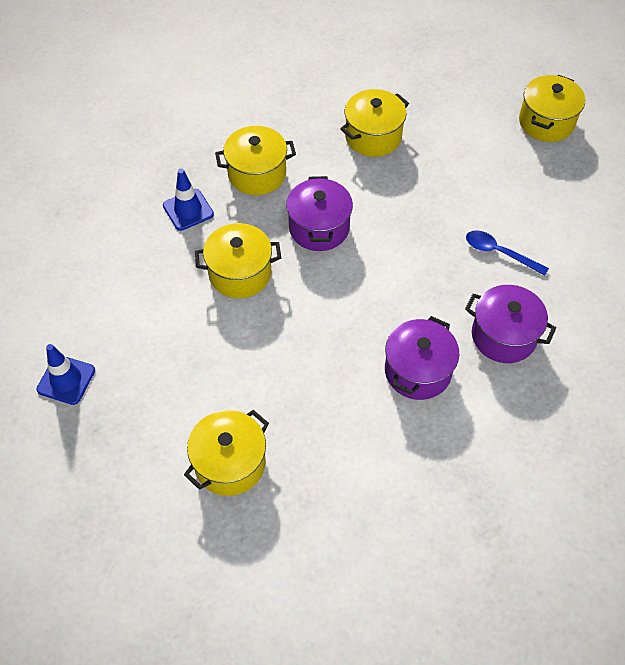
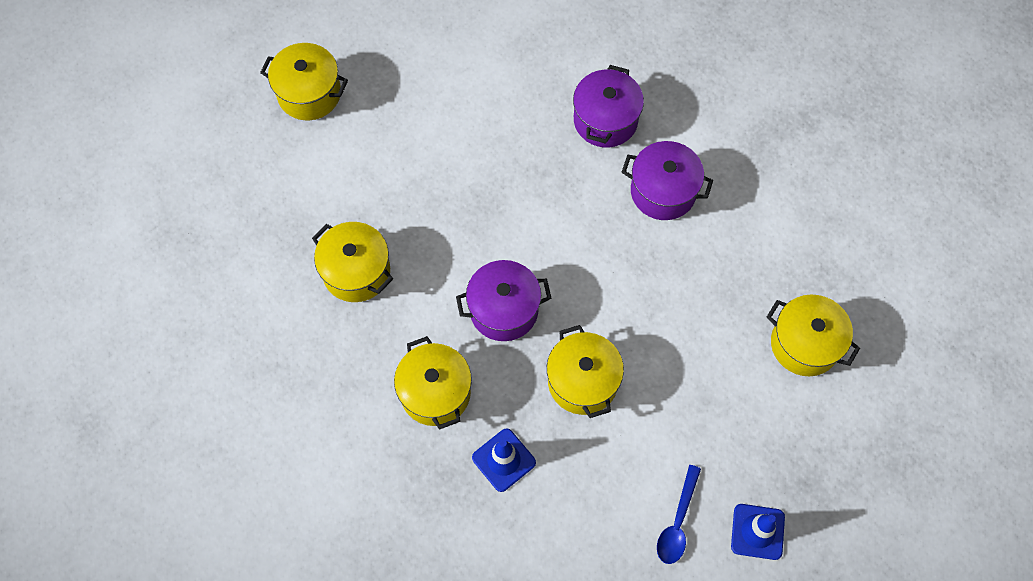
camera: 100 degrees left, 10 degrees up
blue spoon [466,230,549,276] -> blue spoon moved to [657,465,701,564]

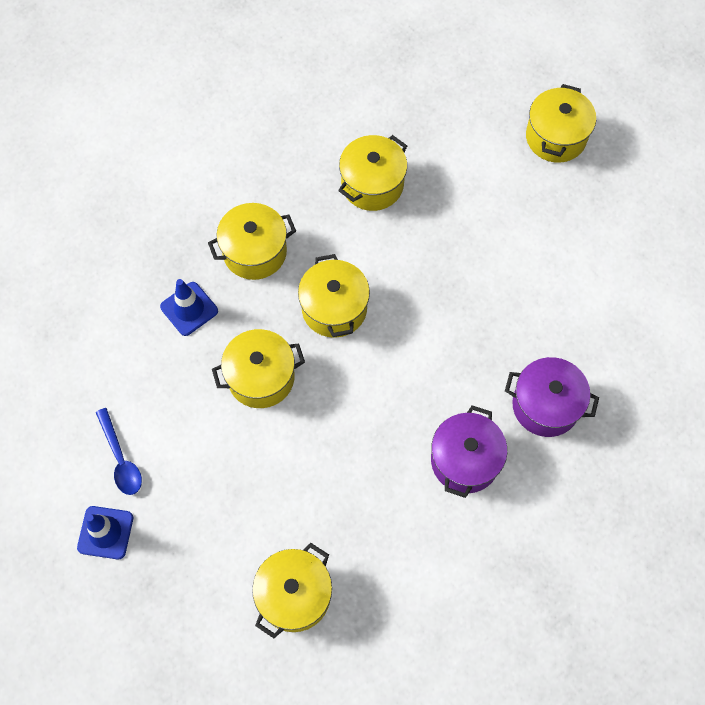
camera: 90 degrees right, 0 degrees up
purple pot [456,260,551,341] -> yellow pot [298,254,370,338]
blue spoon [657,465,701,564] -> blue spoon turned 135 degrees counterclockwise [96,408,142,495]

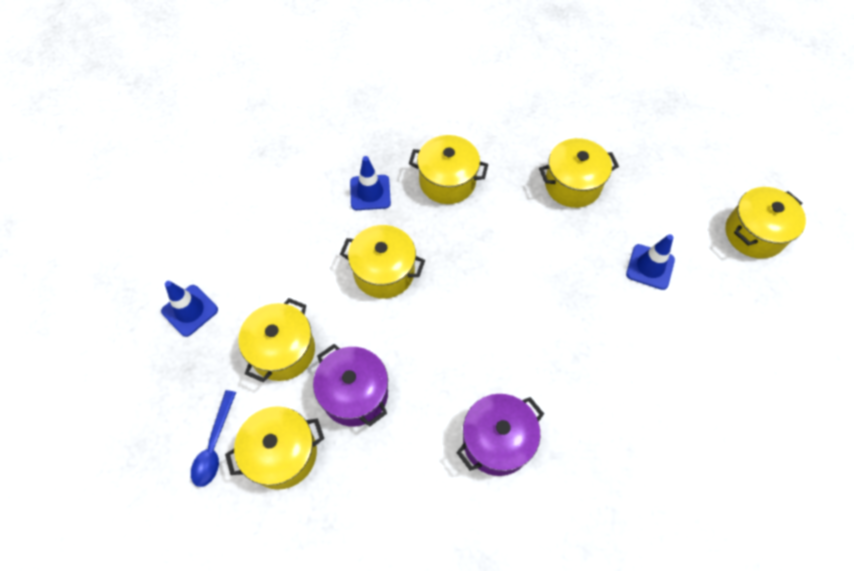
camera: 35 degrees right, 5 degrees down
blue spoon [96,408,142,495] -> blue spoon moved to [191,390,236,487]
yellow pot [298,254,370,338] -> yellow pot moved to [238,298,315,382]
purple pot [505,357,599,437] -> purple pot moved to [313,344,388,427]
none -> blue traffic cone [626,234,675,290]

